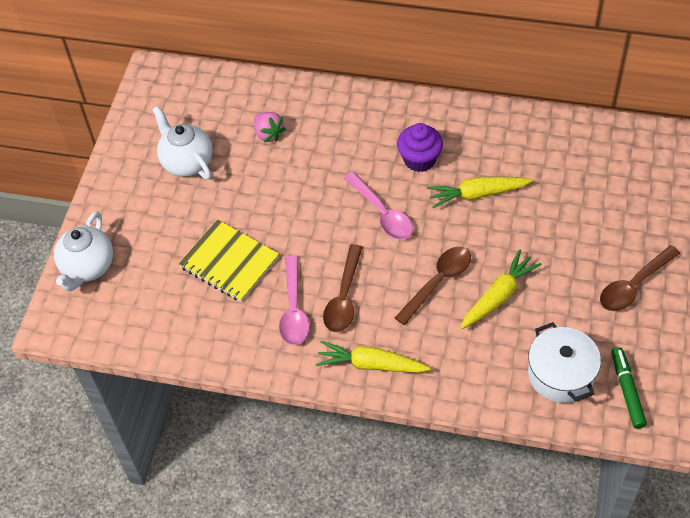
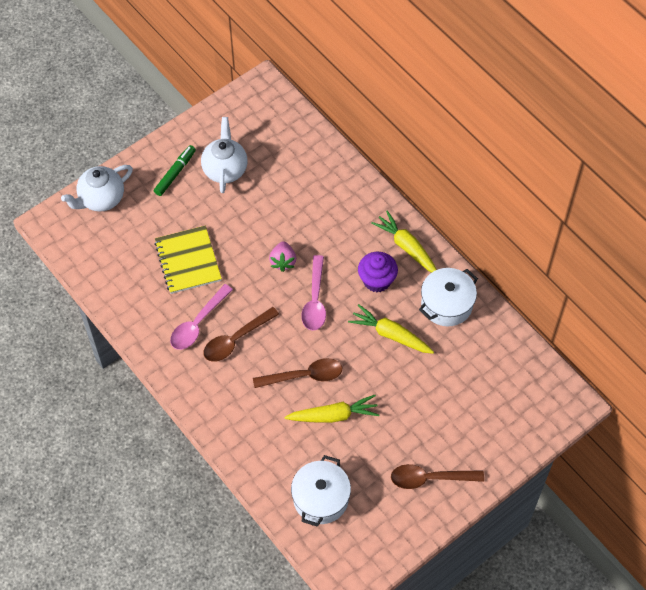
camera: 35 degrees right, 5 degrees up
pink strawberry [254,112,286,142] -> pink strawberry moved to [269,241,296,272]
yellow carrot [316,341,431,373] -> yellow carrot moved to [371,210,437,273]
green marker [612,347,647,429] -> green marker moved to [154,145,196,196]
none -> white pot [419,268,478,326]

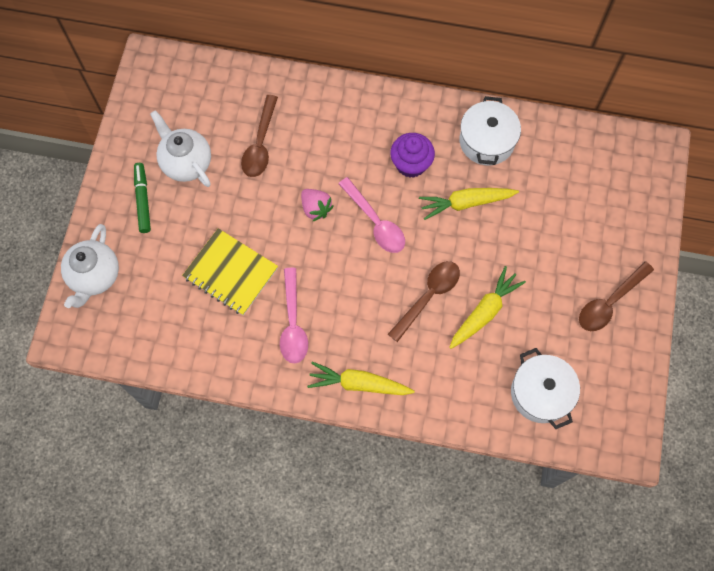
camera: 40 degrees left, 10 degrees up
brown spoon [203,307,279,362] -> brown spoon moved to [241,95,278,177]
yellow carrot [371,210,437,273] -> yellow carrot moved to [307,362,415,395]

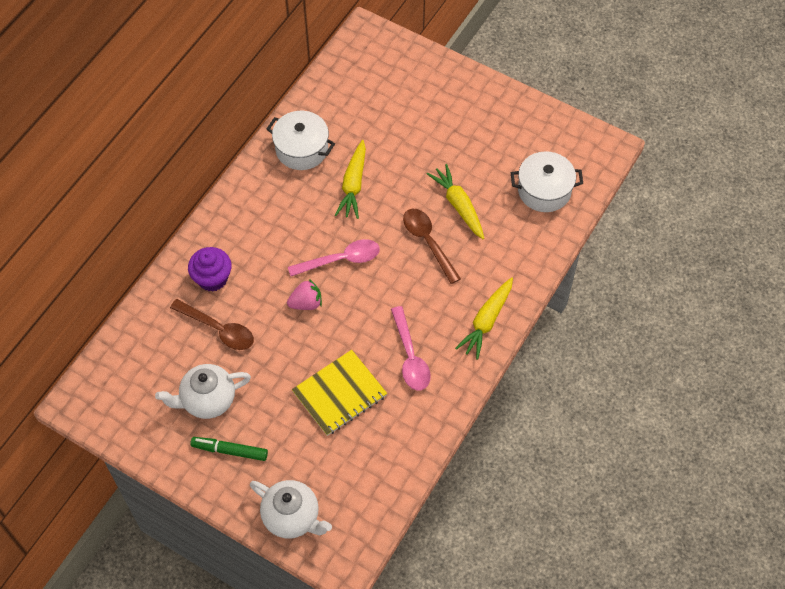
camera: 70 degrees left, 10 degrees down
pink spoon [280,268,308,363] -> pink spoon turned 60 degrees clockwise [391,306,431,390]
purple cupcake [390,133,435,178] -> purple cupcake moved to [188,247,232,292]
brown spoon [579,261,654,331] -> none

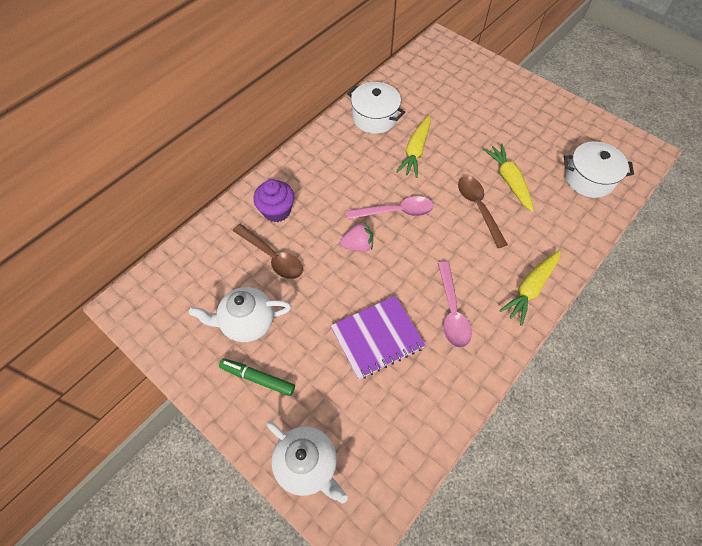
camera: 10 degrees right, 0 degrees up
yellow notebook [292,350,387,436] -> purple notebook [331,296,426,380]

